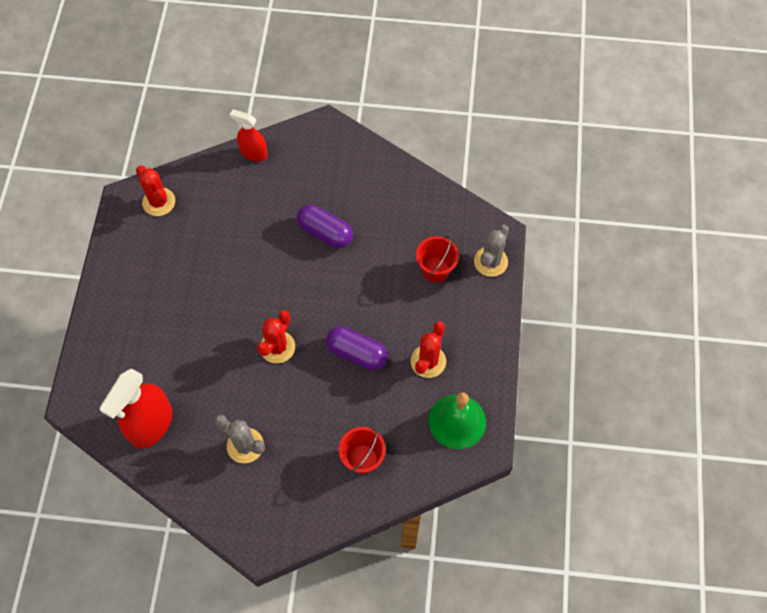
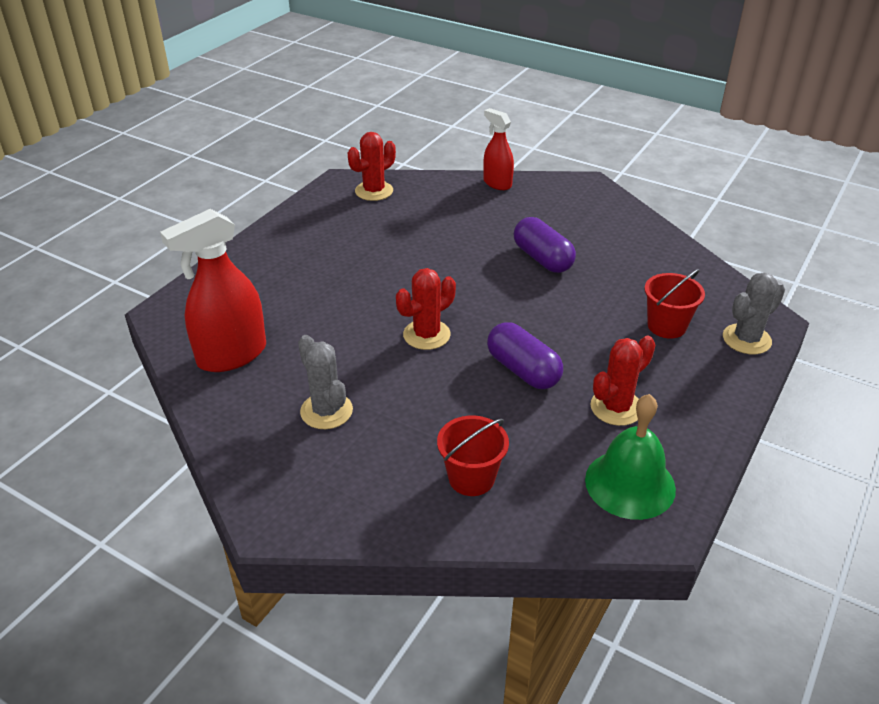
camera: 25 degrees right, 25 degrees down
red cactus [136,166,175,216] -> red cactus turned 60 degrees clockwise [348,132,396,201]

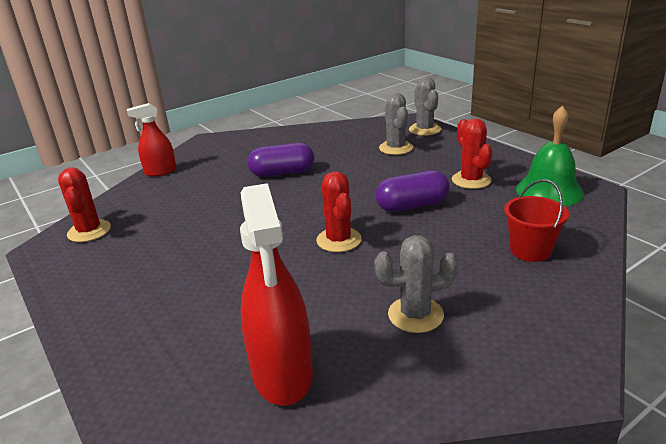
camera: 65 degrees left, 10 degrees down
red bucket [644,269,705,339] -> grey cactus [379,93,413,155]

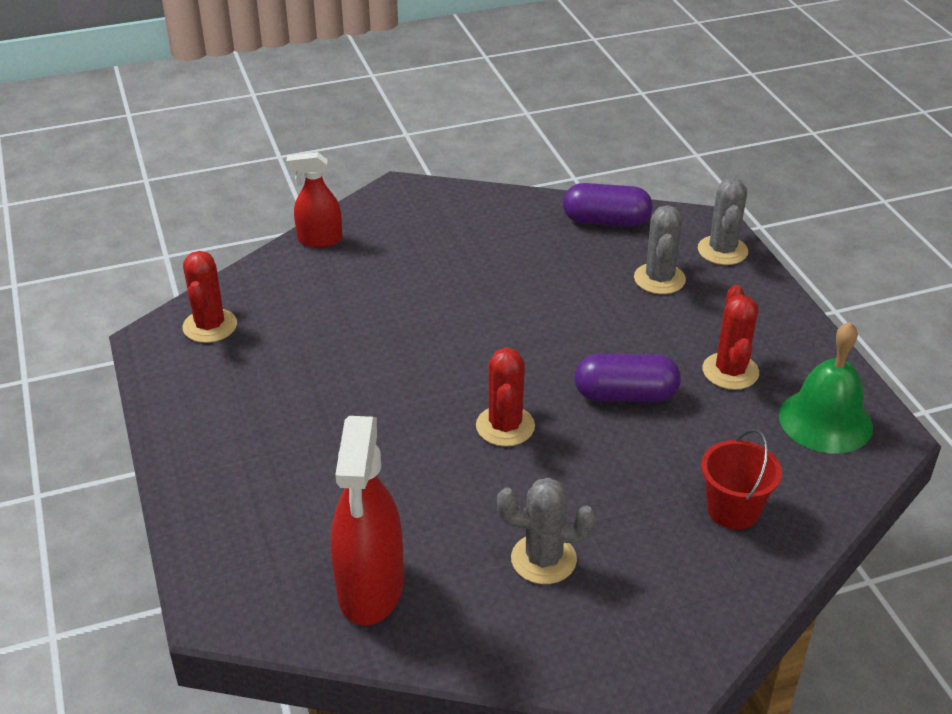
camera: 15 degrees right, 10 degrees up
purple capsule [248,143,314,177] -> purple capsule moved to [563,183,653,227]

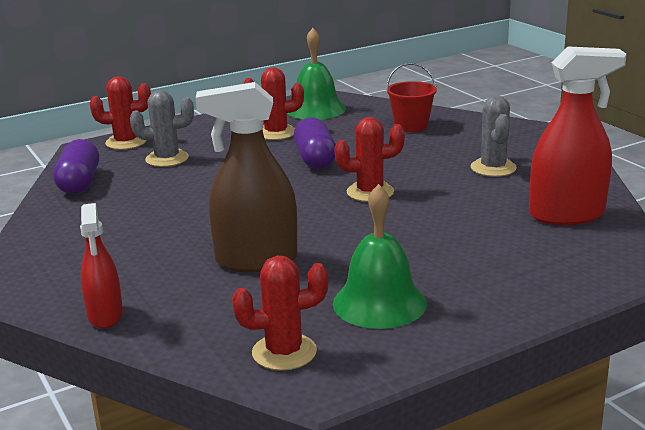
camera: 100 degrees left, 15 degrees down
grey cactus [698,178,748,265] -> red cactus [90,76,151,150]
none -> brown spray bottle [196,82,298,272]
none -> green bell [333,184,427,329]

